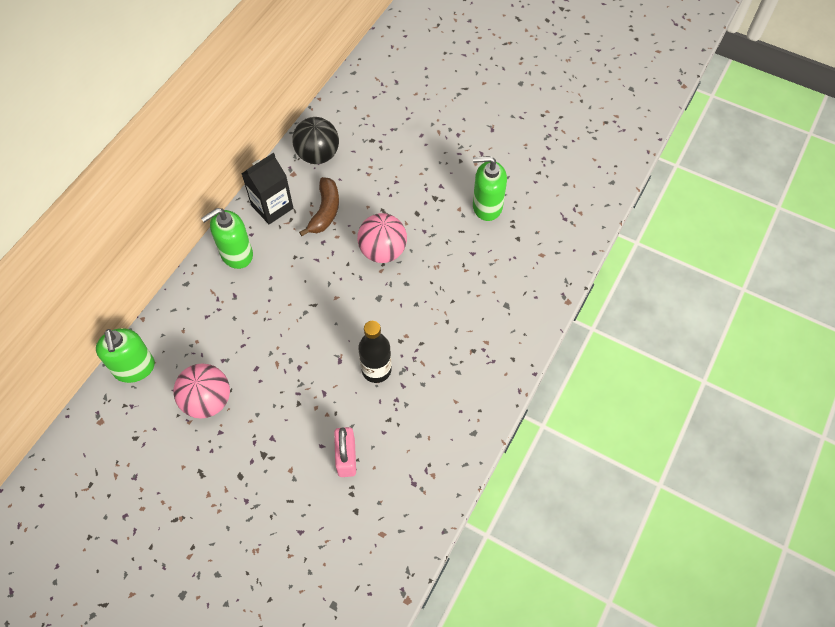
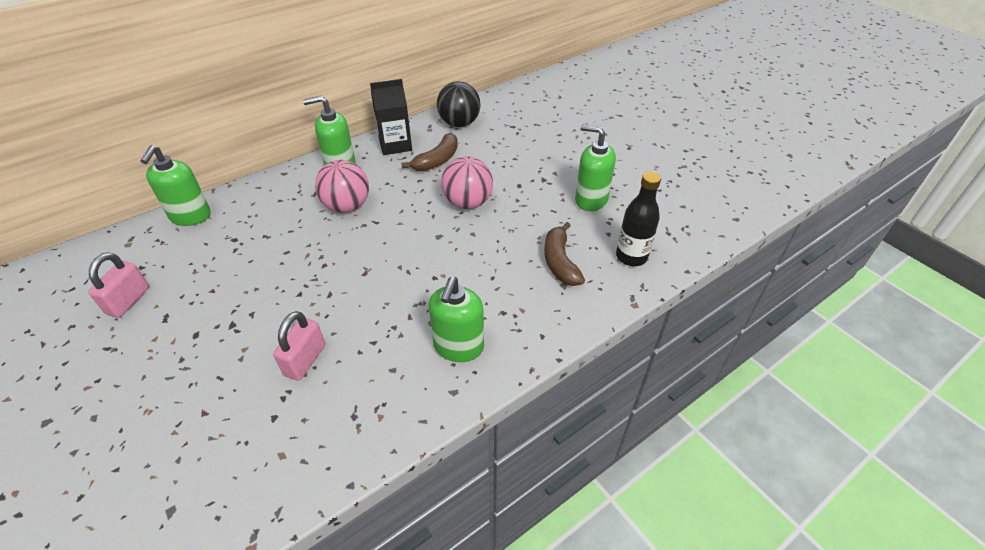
camera: 25 degrees right, 15 degrees down
pink ball [173,364,230,419] -> pink ball moved to [315,160,369,213]
black bottle [358,321,392,383] -> black bottle moved to [616,172,661,266]
none -> pink padlock [88,252,149,318]
none -> green soap dispenser [429,277,484,362]
none -> brown banana [544,222,585,286]

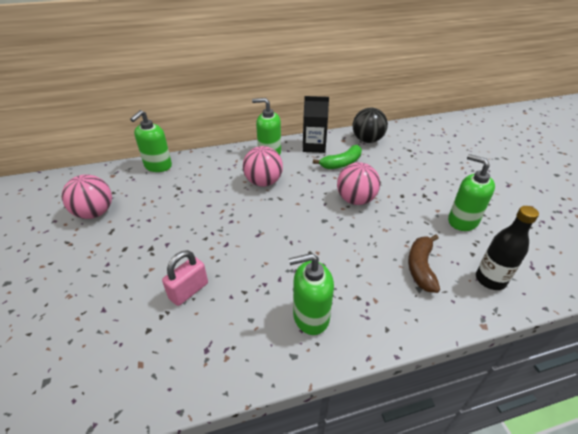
camera: 20 degrees right, 5 degrees down
pink padlock [88,252,149,318] -> pink ball [62,174,112,219]
brown banana [401,133,458,171] -> green banana [313,145,362,169]
green soap dispenser [429,277,484,362] -> green soap dispenser turned 45 degrees clockwise [289,253,334,335]

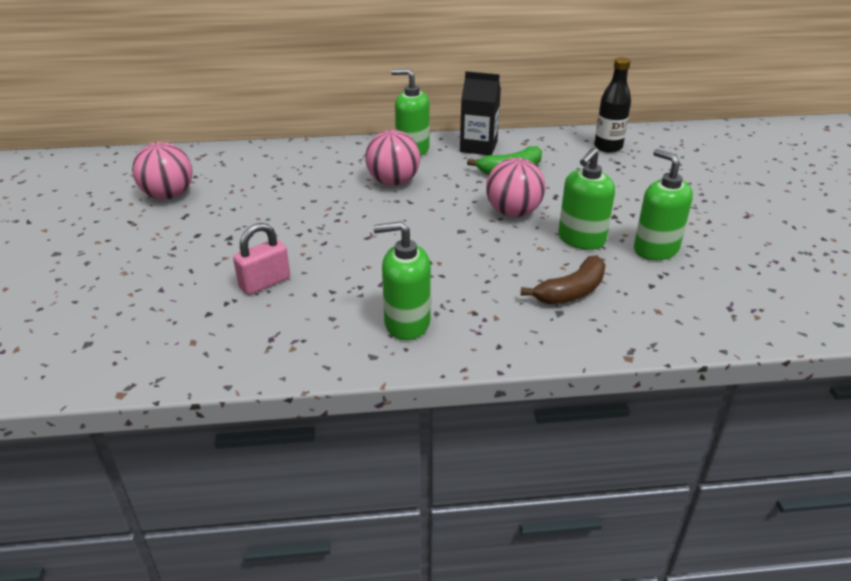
camera: 10 degrees right, 5 degrees down
green soap dispenser [130,110,172,172] -> green soap dispenser moved to [558,148,615,250]
black ball [353,108,388,143] -> none
brown banana [408,234,440,293] -> brown banana turned 150 degrees counterclockwise [521,255,606,304]
black bottle [476,206,539,290] -> black bottle moved to [594,57,631,153]

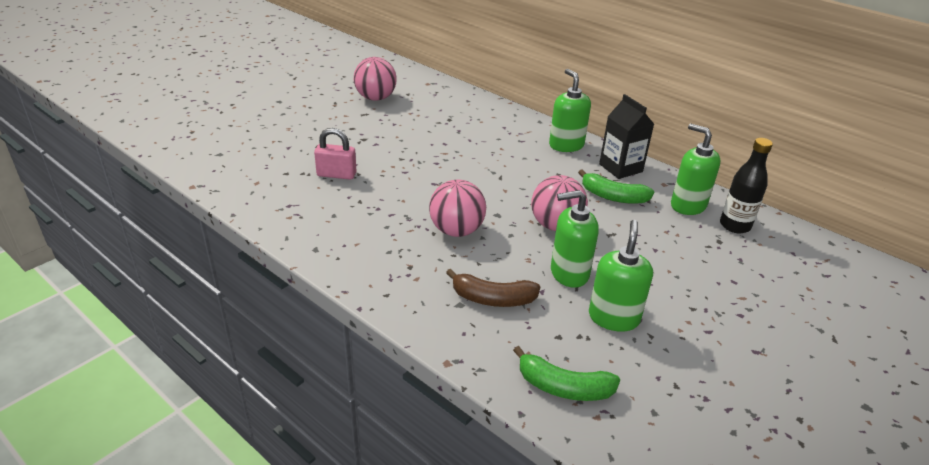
camera: 45 degrees right, 0 degrees up
pink ball [366,130,420,186] -> pink ball moved to [429,180,486,237]
green soap dispenser [373,221,431,340] -> green soap dispenser moved to [671,124,721,215]
none -> green banana [513,346,620,401]

